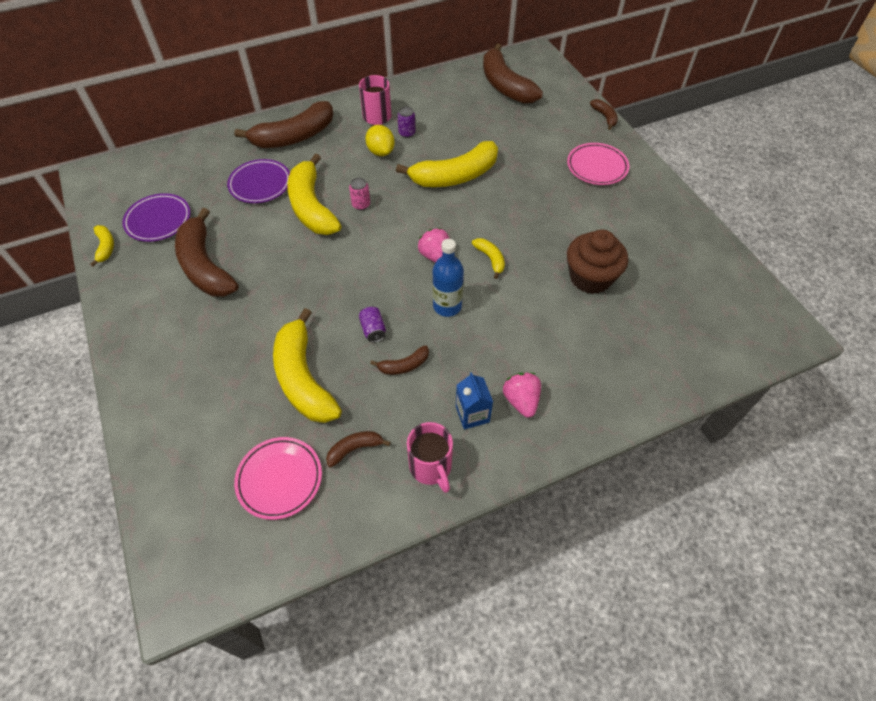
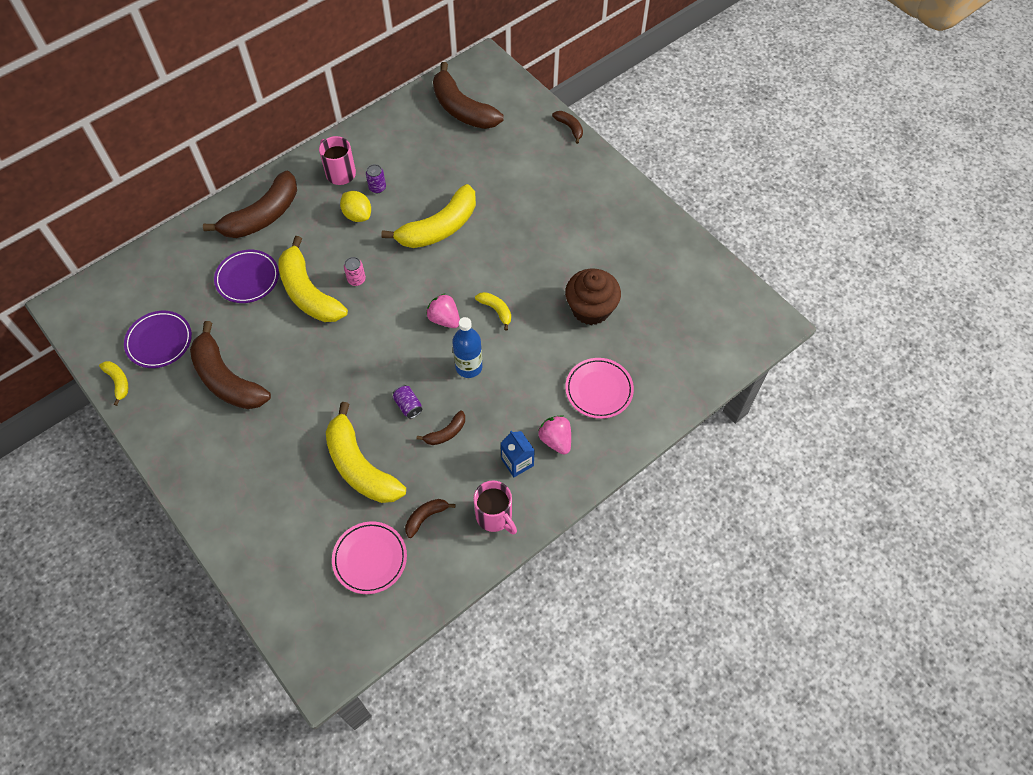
camera: 15 degrees left, 5 degrees up
pink plate [567,143,629,185] -> pink plate moved to [565,358,634,419]

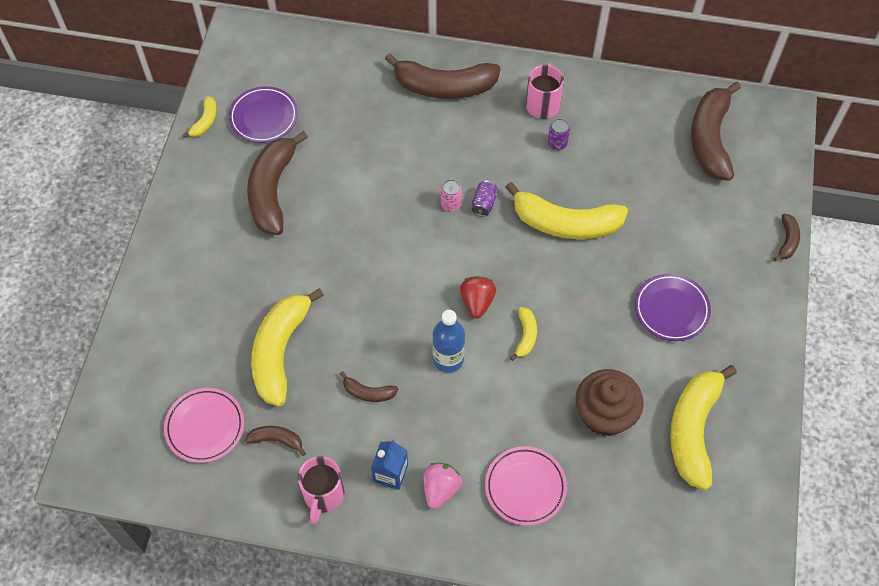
camera: 50 degrees right, 0 degrees up
purple plate [214,250,279,303] -> purple plate moved to [635,273,711,341]
yellow banana [278,236,348,322] -> yellow banana moved to [670,365,737,490]
yellow lemon [340,191,371,222] -> none
purple can [393,385,422,419] -> purple can moved to [472,181,498,216]
pink strawberry [426,293,460,328] -> red strawberry [460,276,496,318]

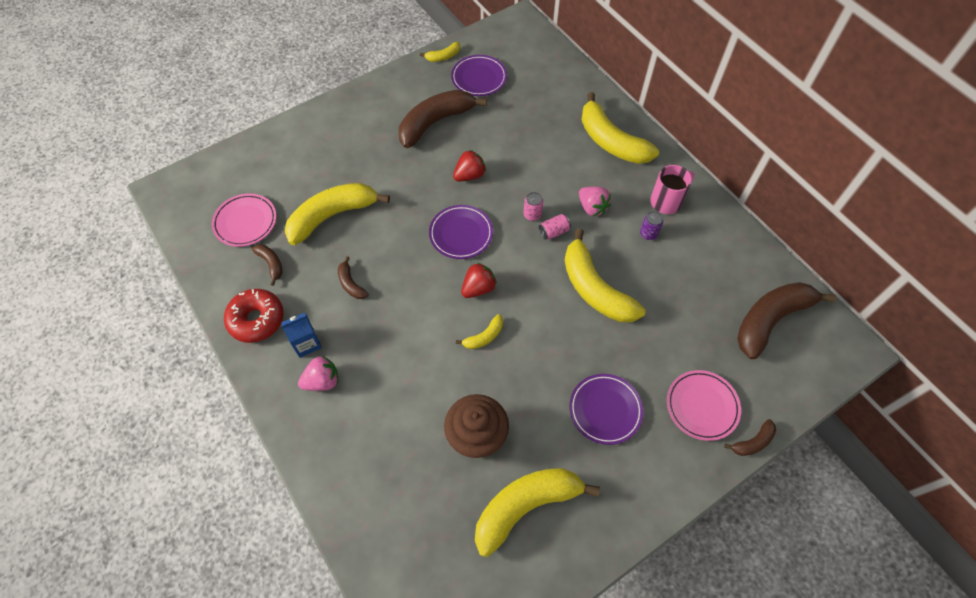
camera: 45 degrees right, 0 degrees up
pink mug [298,456,345,524] -> red donut [224,289,284,343]
brown banana [385,53,501,99] -> yellow banana [582,92,659,164]
blue bottle [432,310,465,373] -> none
purple can [472,181,498,216] -> pink can [539,214,571,240]
pink plate [485,446,567,526] -> pink plate moved to [667,370,741,441]
none -> purple plate [429,205,493,259]
none -> red strawberry [453,150,486,181]
none -> pink strawberry [579,187,611,216]

